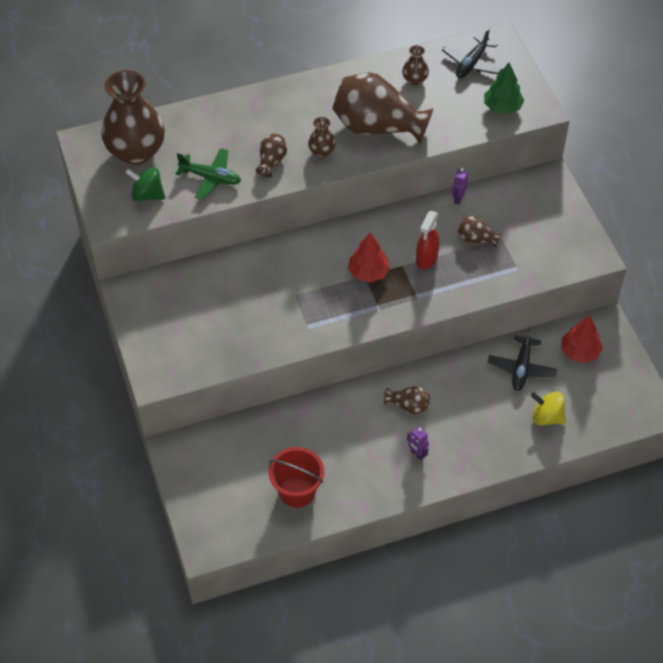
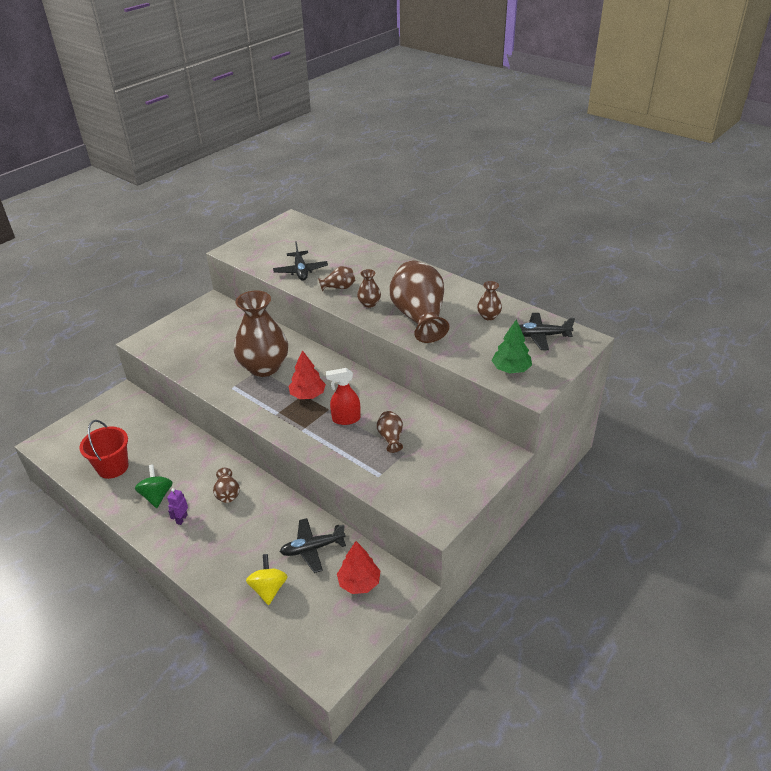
camera: 60 degrees right, 15 degrees down
brown vase [101,70,165,165] -> brown vase moved to [234,290,288,377]
green spinning top [125,167,165,201] -> green spinning top moved to [135,464,173,508]
green plane [176,148,241,200] -> black plane [273,241,328,281]
purple robot [452,168,468,205] -> none

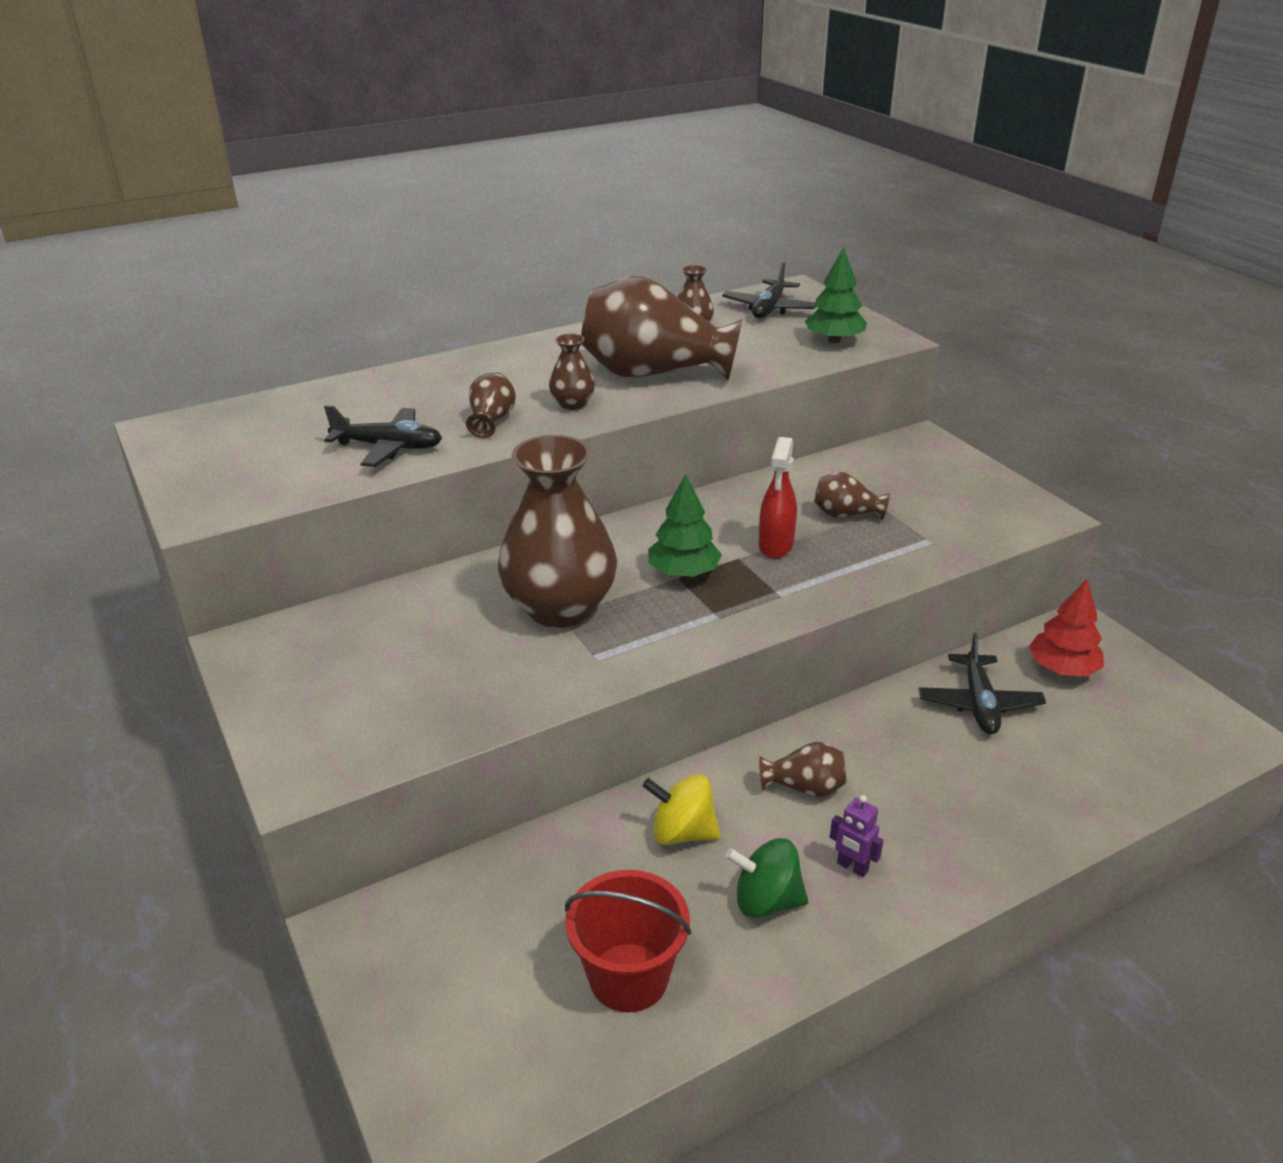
camera: 70 degrees left, 5 degrees down
yellow spinning top [246,554,288,605] -> yellow spinning top moved to [643,774,721,845]
red tree [289,350,326,399] -> green tree [648,474,722,577]

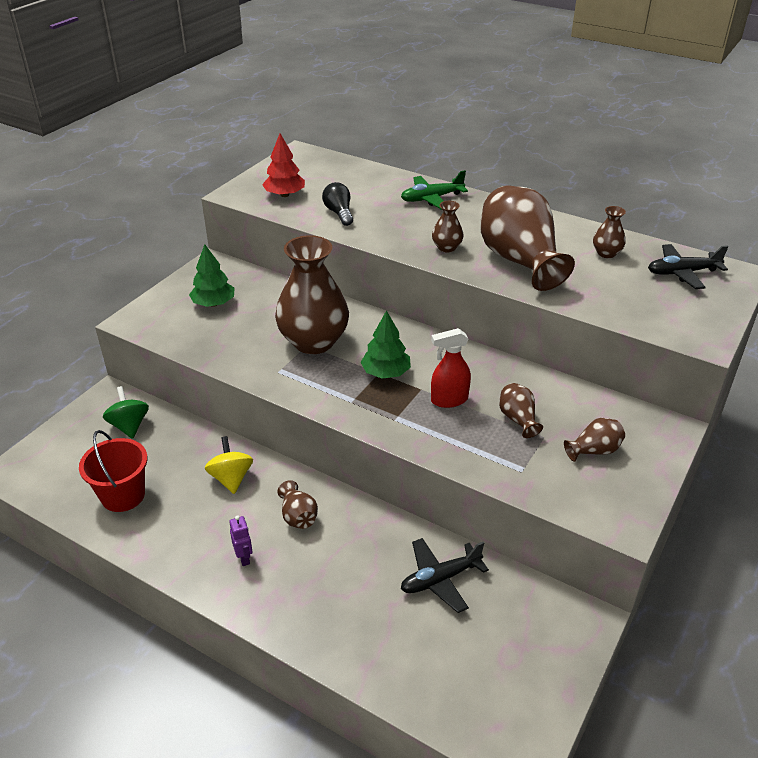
camera: 60 degrees right, 5 degrees up
black plane [324,405,442,467] -> black light bulb [322,182,353,226]
brown vase [466,372,516,438] -> brown vase moved to [564,418,625,462]
green spinning top [725,838,808,918] -> green spinning top moved to [103,386,149,439]
green tree [805,248,867,343] -> green tree moved to [189,244,234,307]
purple robot [830,795,883,877] -> purple robot turned 150 degrees clockwise [229,515,253,566]
red tree [1029,579,1104,676] -> red tree moved to [262,133,305,197]
none -> green plane [401,170,468,210]

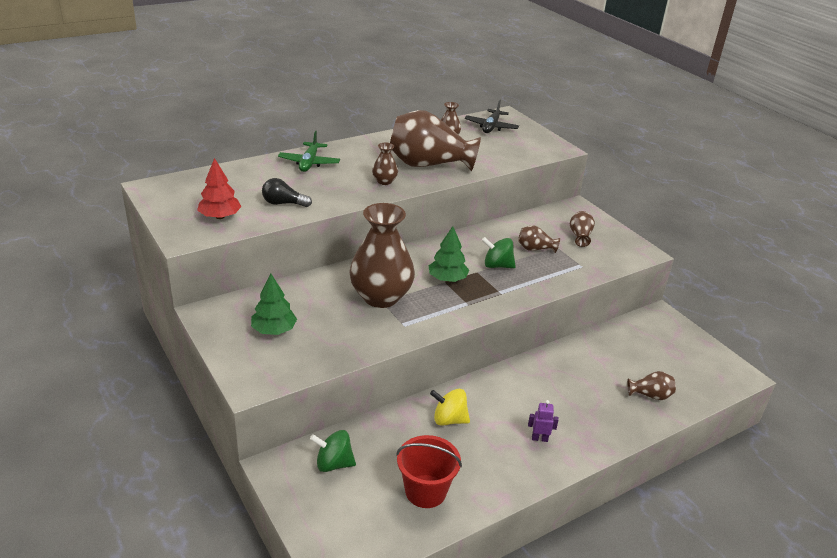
camera: 65 degrees left, 5 degrees down
brown vase [278,480,318,529] -> brown vase moved to [627,371,676,400]
black plane [401,538,489,613] -> none
red spray bottle [431,328,471,408] -> green spinning top [482,237,516,268]

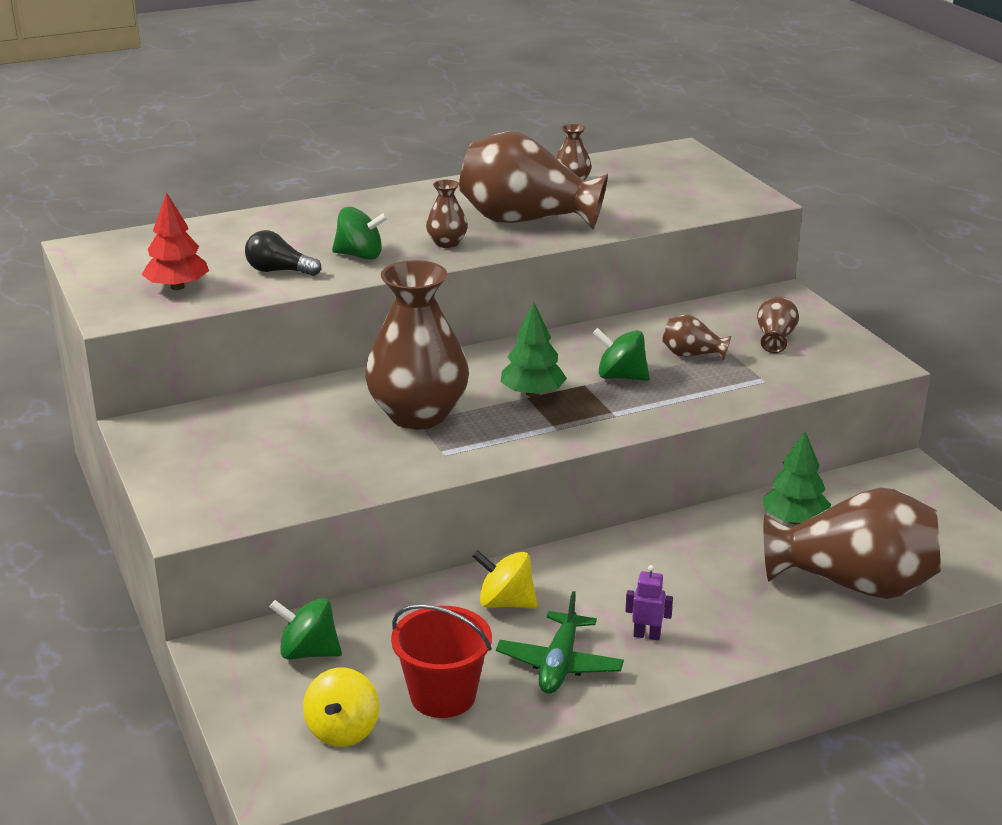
camera: 10 degrees right, 5 degrees down
green tree [251,274,297,335] -> green tree moved to [762,431,831,524]
green plane [278,131,340,172] -> green plane moved to [496,591,624,694]
black plane [465,100,519,133] -> none
brown vase [627,371,676,400] -> brown vase [764,488,941,599], size x2.26
none -> yellow spinning top [303,668,379,747]
none -> green spinning top [332,207,388,260]

